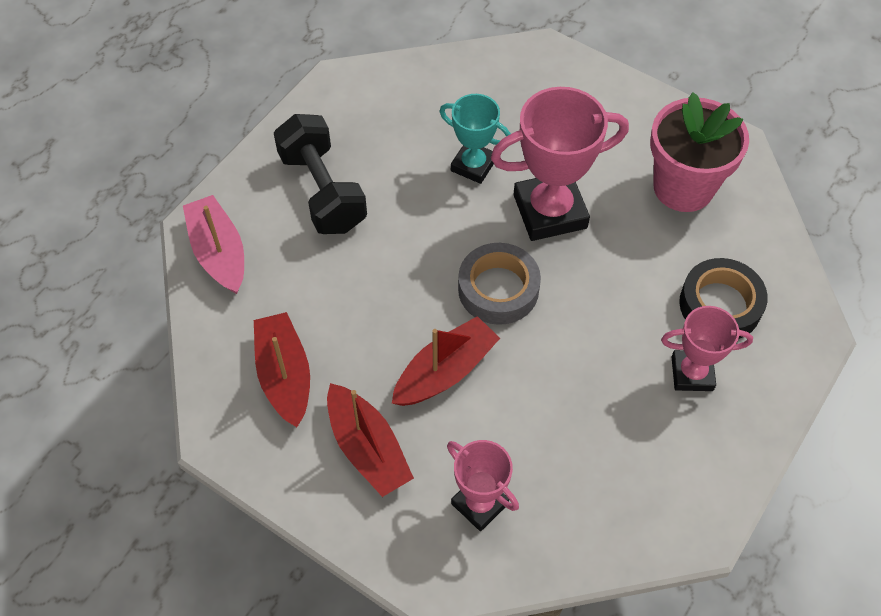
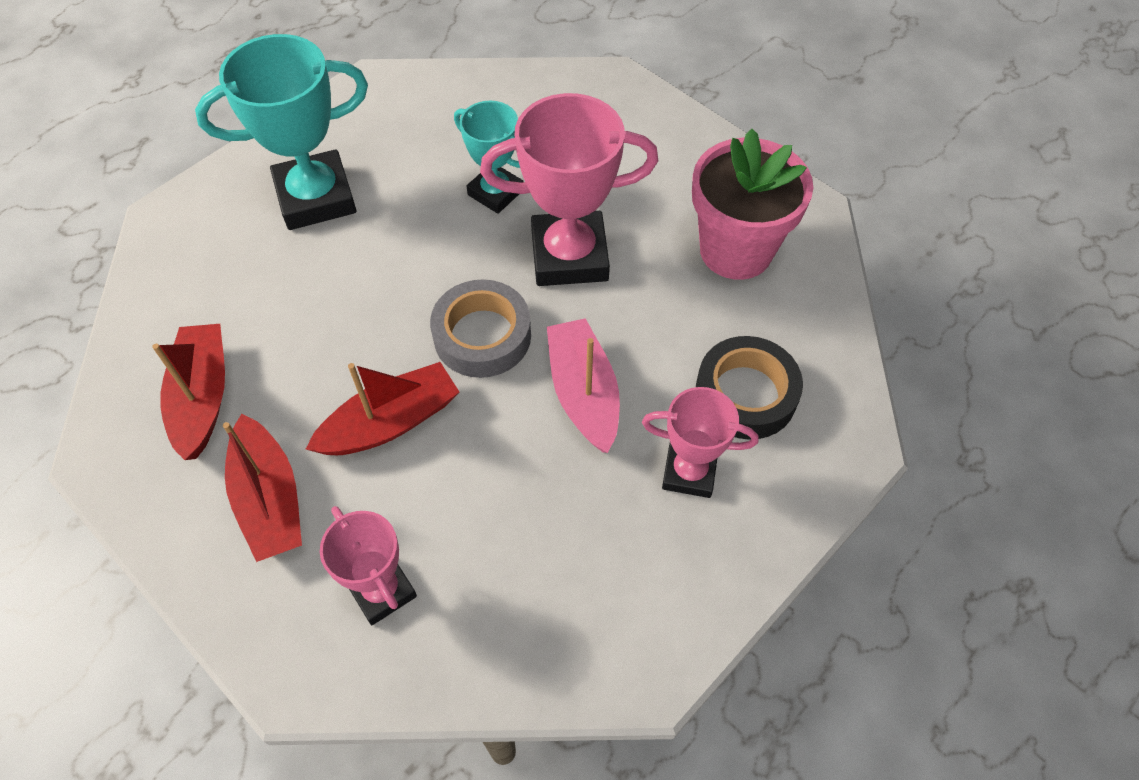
camera: 10 degrees right, 0 degrees up
pink boat [183,195,244,294] -> pink boat moved to [547,318,620,453]
black dumbbell [274,114,367,234] -> turquoise trophy [195,34,368,230]

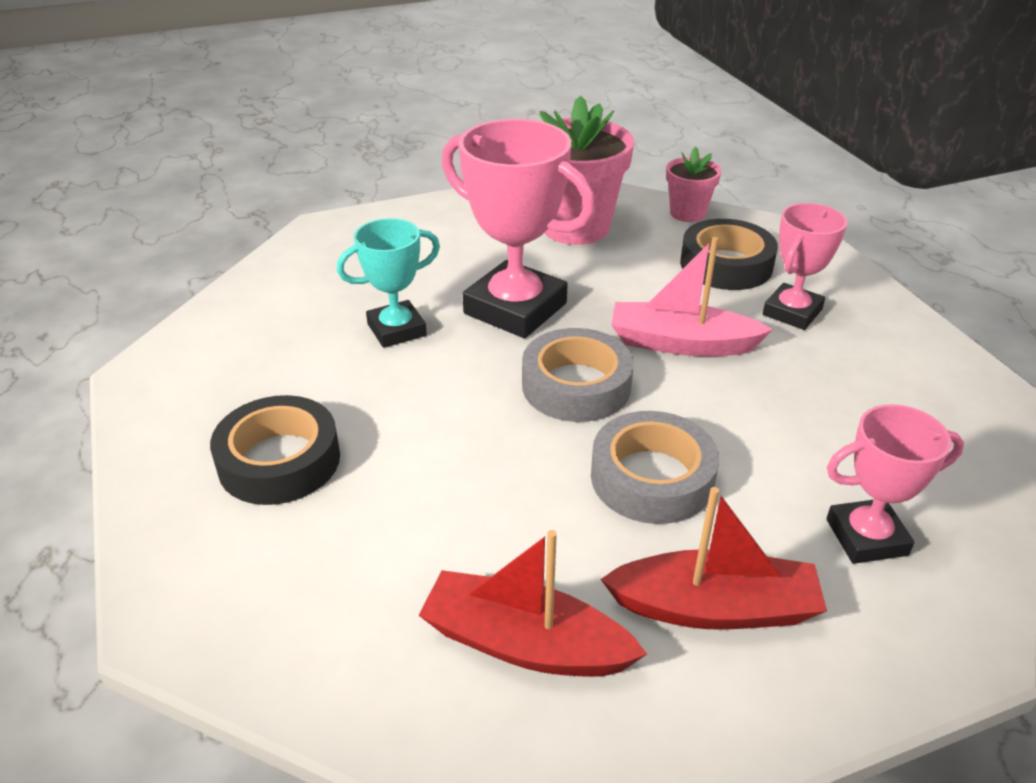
camera: 65 degrees left, 20 degrees down
turquoise trophy [195,34,368,230] -> black tape [210,395,340,505]
red boat [306,362,459,455] -> grey tape [591,411,719,524]
pink trophy [480,93,658,286] -> pink trophy turned 75 degrees counterclockwise [442,119,595,338]
none -> pink flower pot [666,147,721,222]

